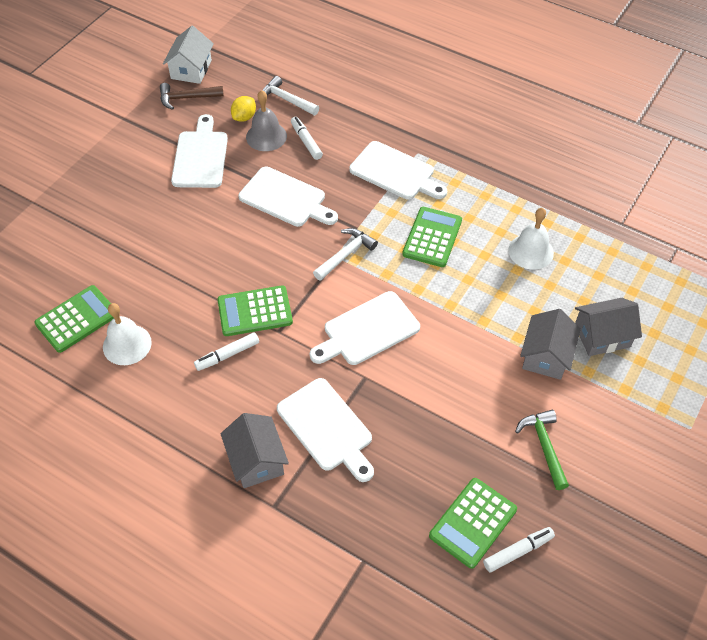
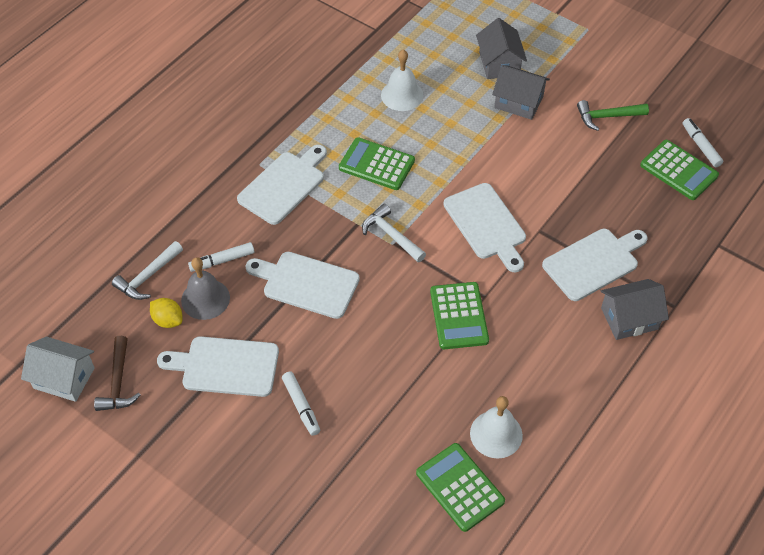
camera: 85 degrees left, 0 degrees up
white marker [194,332,259,371] -> white marker moved to [282,372,320,436]
white cutting board [239,167,338,227] -> white cutting board turned 105 degrees counterclockwise [245,252,360,319]

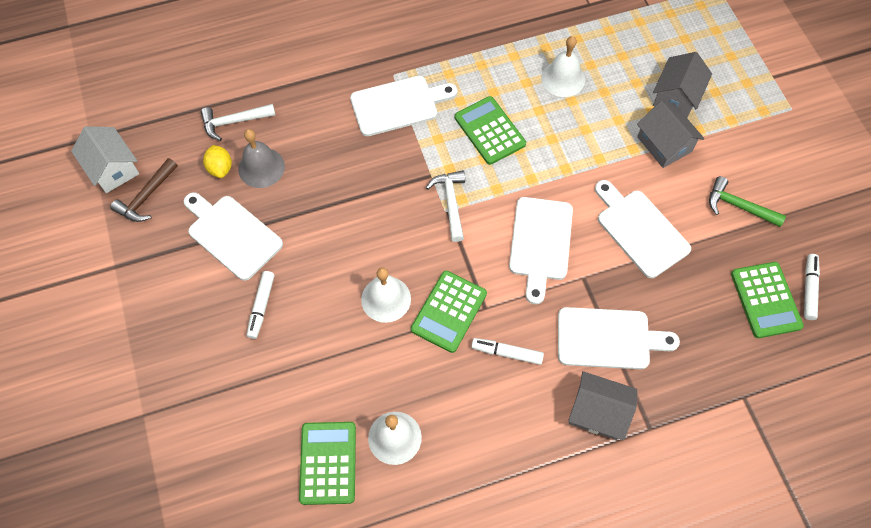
camera: 35 degrees right, 10 degrees up
white marker [188,242,254,272] -> white marker moved to [471,338,544,365]
white cutting board [245,252,360,319] -> white cutting board moved to [595,180,691,278]
none -> white bell [361,267,411,323]

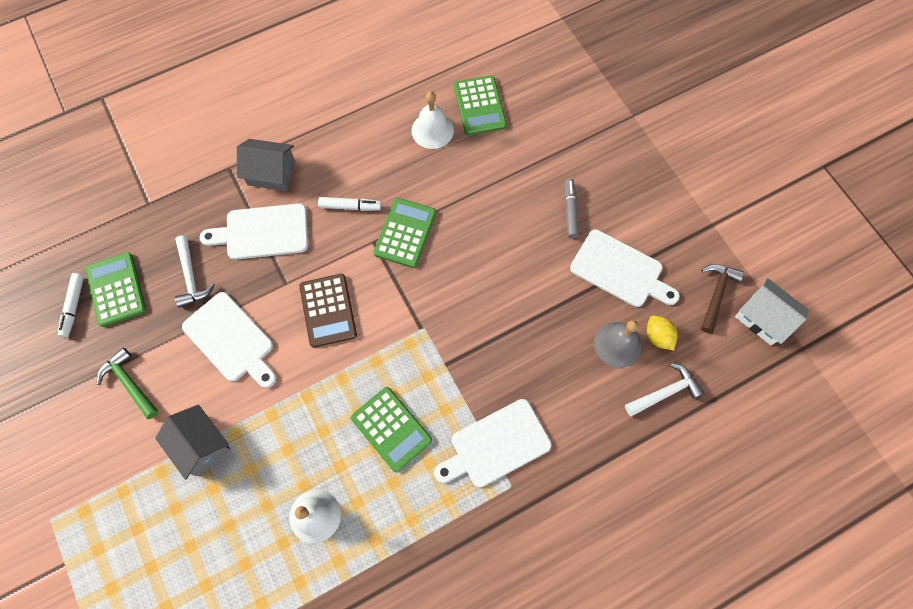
camera: 170 degrees right, 5 degrees up
white marker [247,271,275,339] -> grey marker [564,179,579,238]
white bell [361,267,411,323] -> none
white hammer [426,170,465,242] -> white hammer moved to [175,235,215,308]
white cutting board [509,197,573,304] -> brown calculator [299,274,357,348]
grey house [653,52,712,118] -> none
green hammer [709,176,786,227] -> green hammer turned 150 degrees counterclockwise [97,348,158,419]

